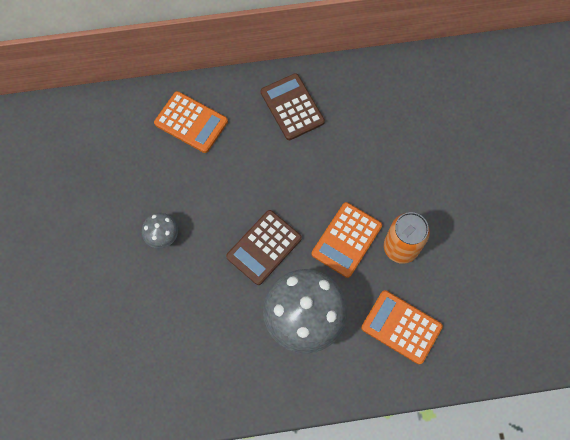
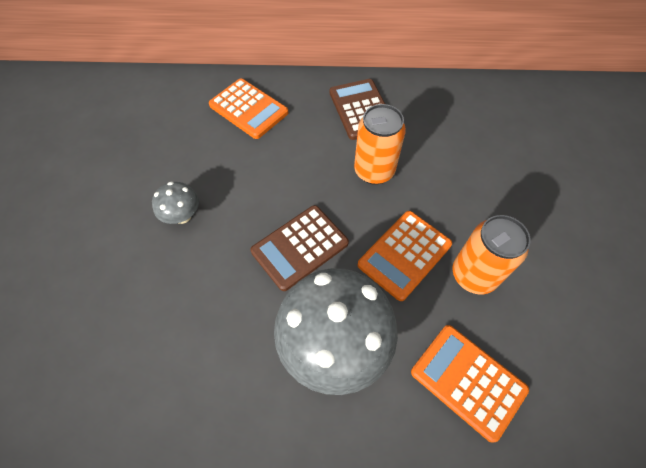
camera: 10 degrees right, 10 degrees down
none -> orange can [354,104,406,185]

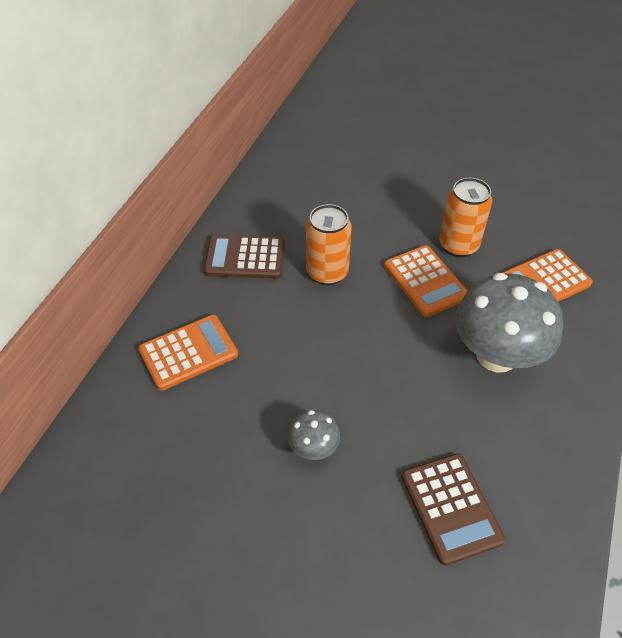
camera: 70 degrees left, 10 degrees down
brown calculator [250,205,349,291] -> brown calculator moved to [402,454,505,566]

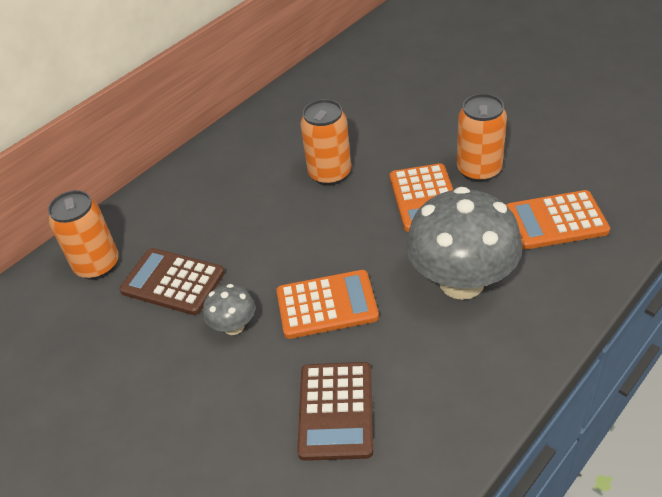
camera: 25 degrees right, 5 degrees down
orange calculator [139,315,238,390] -> orange calculator moved to [276,270,379,339]
brown calculator [204,235,285,279] -> brown calculator moved to [119,248,225,315]
none -> orange can [48,190,119,280]

